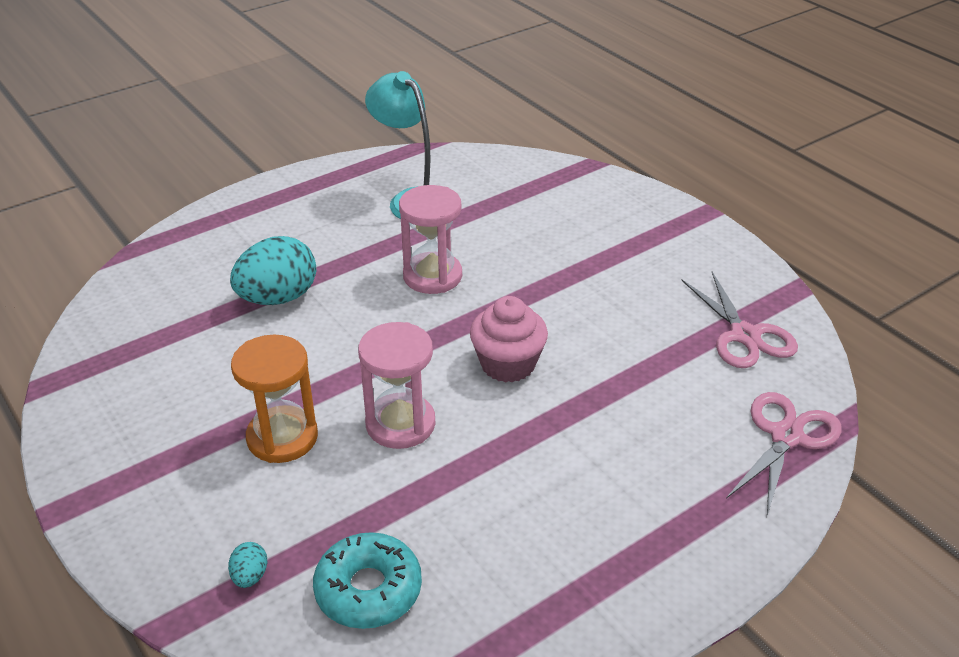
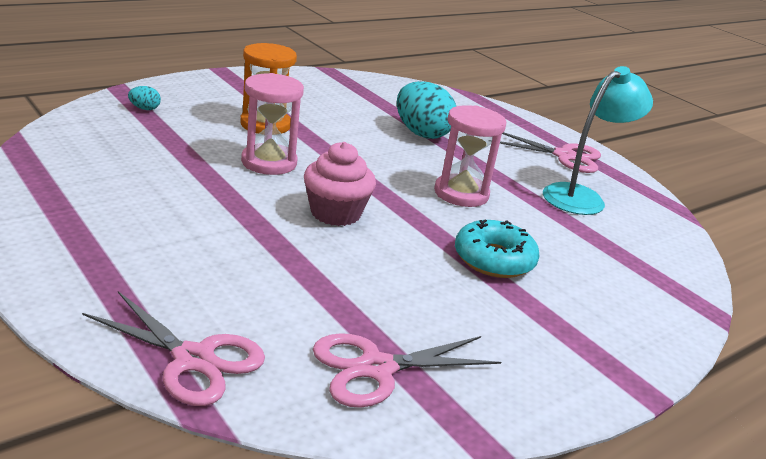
camera: 85 degrees right, 10 degrees down
turquoise donut [313,532,422,629] -> turquoise donut moved to [455,219,540,278]
none -> pink scissors [500,132,601,173]

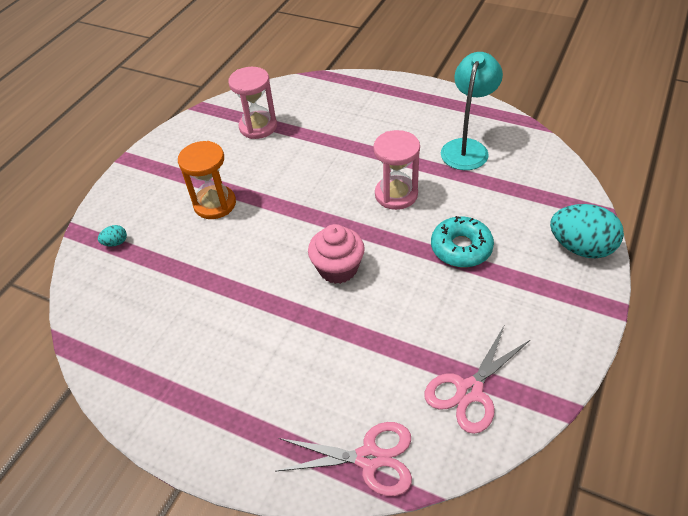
camera: 20 degrees left, 20 degrees up
pink hourglass [241,73,304,175] -> pink hourglass moved to [228,67,277,139]
turquoise egg [397,81,456,139] -> turquoise egg moved to [550,204,624,258]
pink scissors [500,132,601,173] -> none

